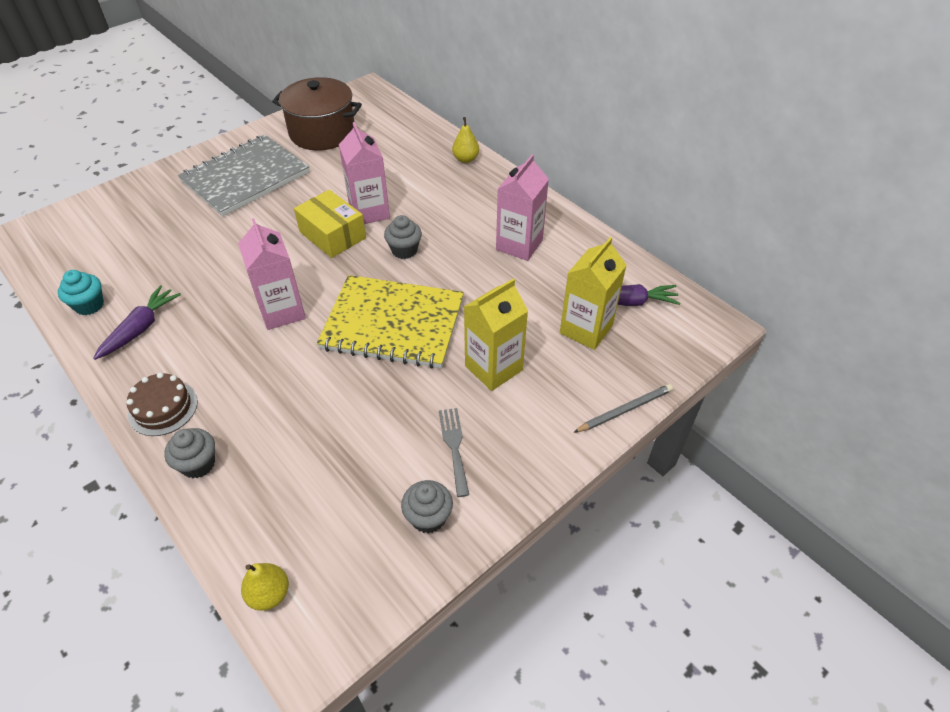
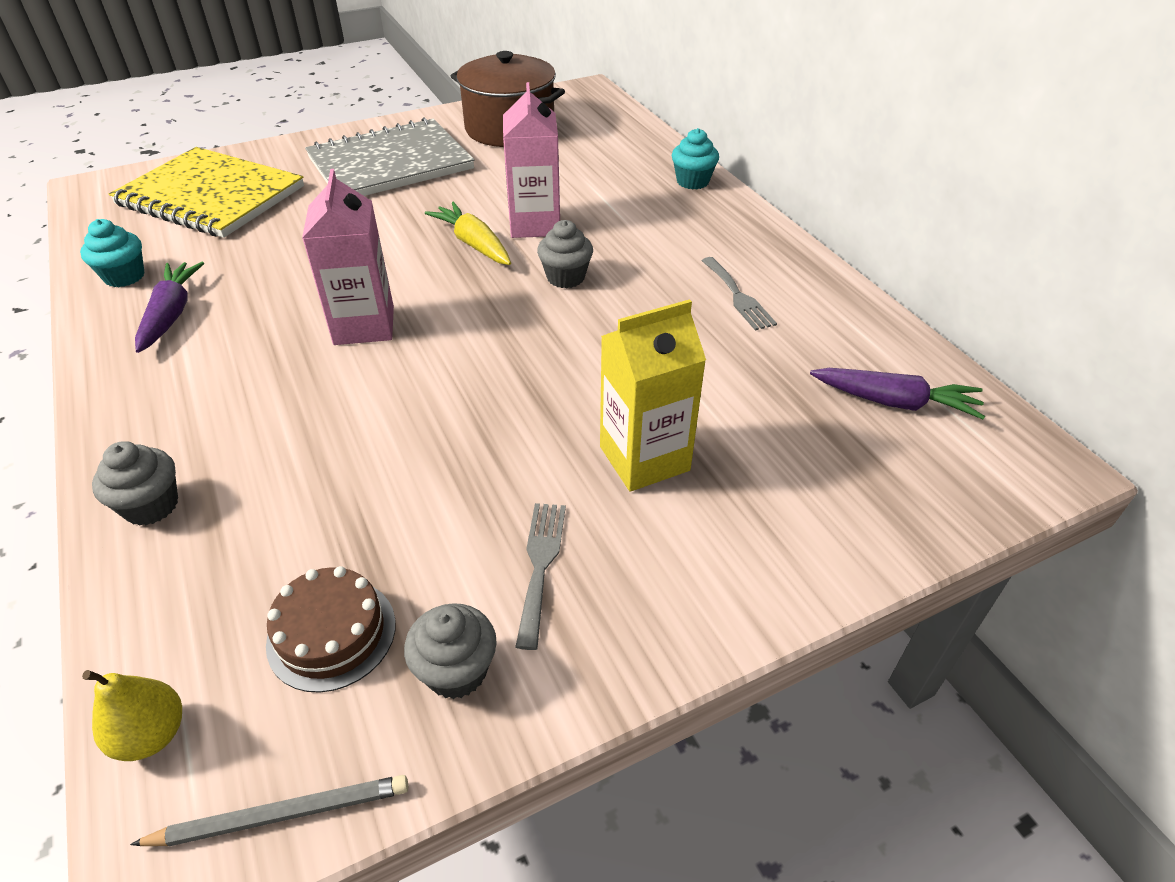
camera: 15 degrees right, 5 degrees down
purple carrot [94,285,181,360] -> purple carrot turned 45 degrees counterclockwise [135,262,204,353]
brown cake [126,373,198,436] -> brown cake moved to [266,566,396,693]
yellow box [294,190,366,258] -> yellow carrot [425,202,511,265]
yellow notebook [317,275,464,369] -> yellow notebook moved to [109,147,304,238]
yellow pear [452,117,479,163] -> turquoise cupcake [672,128,719,190]
pink carton [496,154,549,261] -> grey fork [701,257,777,331]
yellow carton [560,237,627,350] -> none
grey pencil [573,384,673,433] -> grey pencil moved to [130,775,408,846]

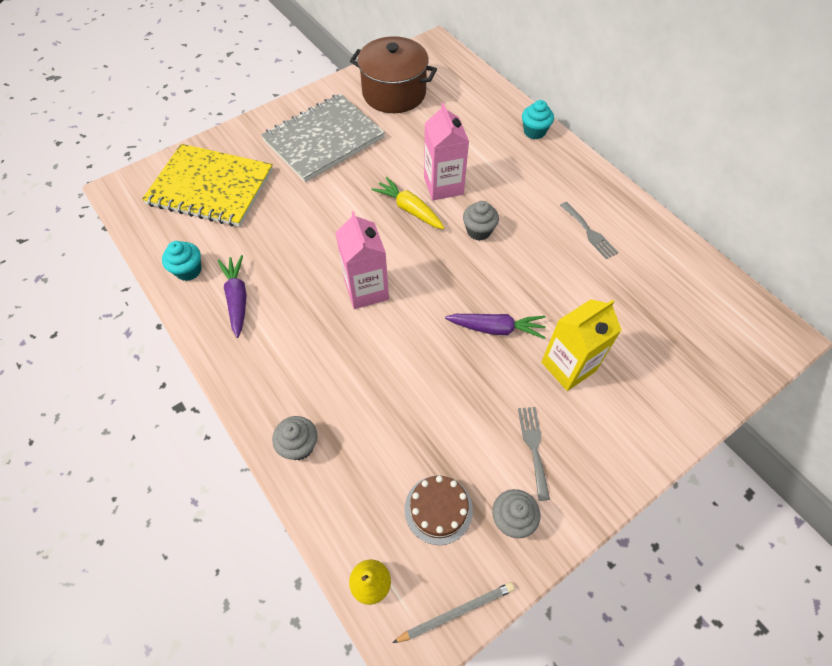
camera: 10 degrees left, 15 degrees up
purple carrot [810,368,985,419] -> purple carrot moved to [445,314,546,339]

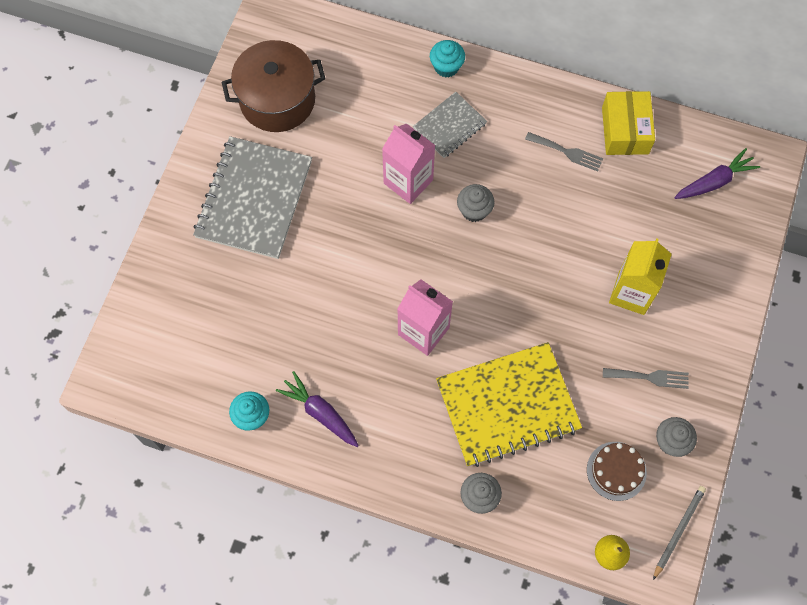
camera: 35 degrees left, 10 degrees up
yellow notebook [142,144,273,227] -> yellow notebook moved to [436,342,582,467]
yellow carrot [371,177,445,229] -> none
purple carrot [445,314,546,339] -> purple carrot moved to [675,148,760,199]
grey fork [518,407,550,501] -> grey fork turned 135 degrees clockwise [603,368,689,389]
none -> grey notebook [413,92,487,158]
none -> yellow box [602,91,655,155]

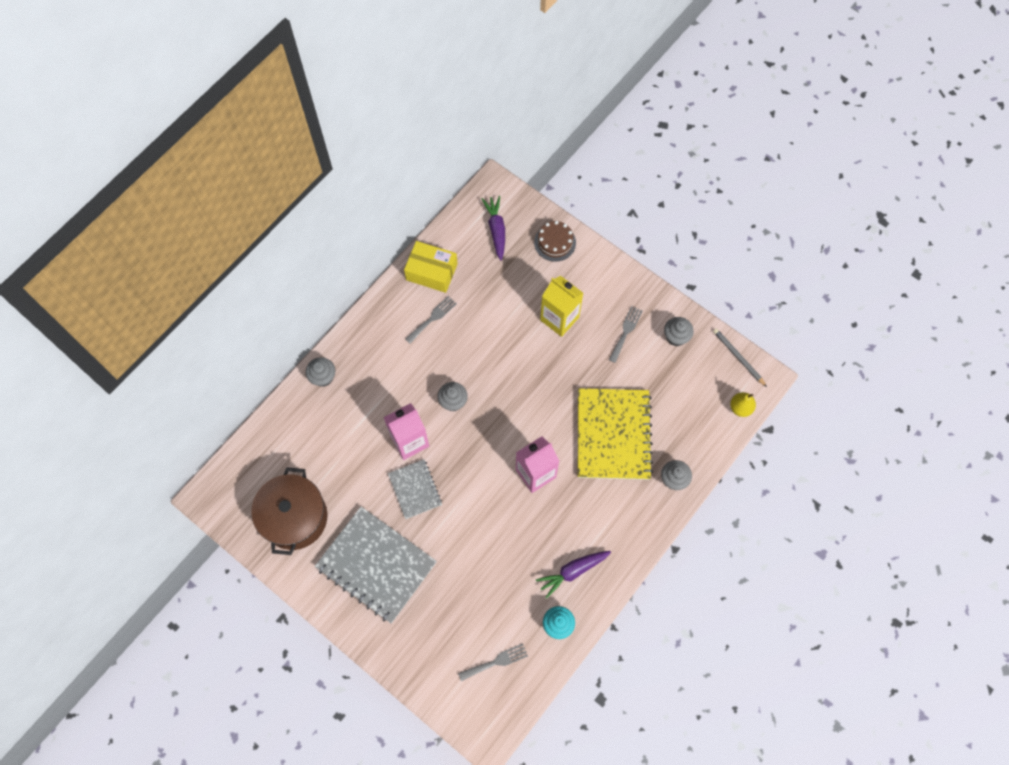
camera: 70 degrees left, 0 degrees up
grey notebook [413,92,487,158] -> grey notebook moved to [388,459,442,519]
turquoise cupcake [430,40,465,78] -> grey cupcake [306,357,335,387]
brown cake [587,442,647,501] -> brown cake moved to [534,221,576,262]
none -> grey fork [458,644,528,681]

